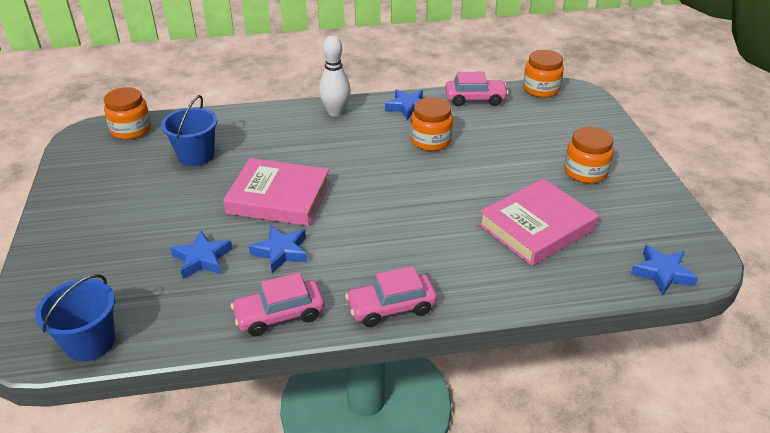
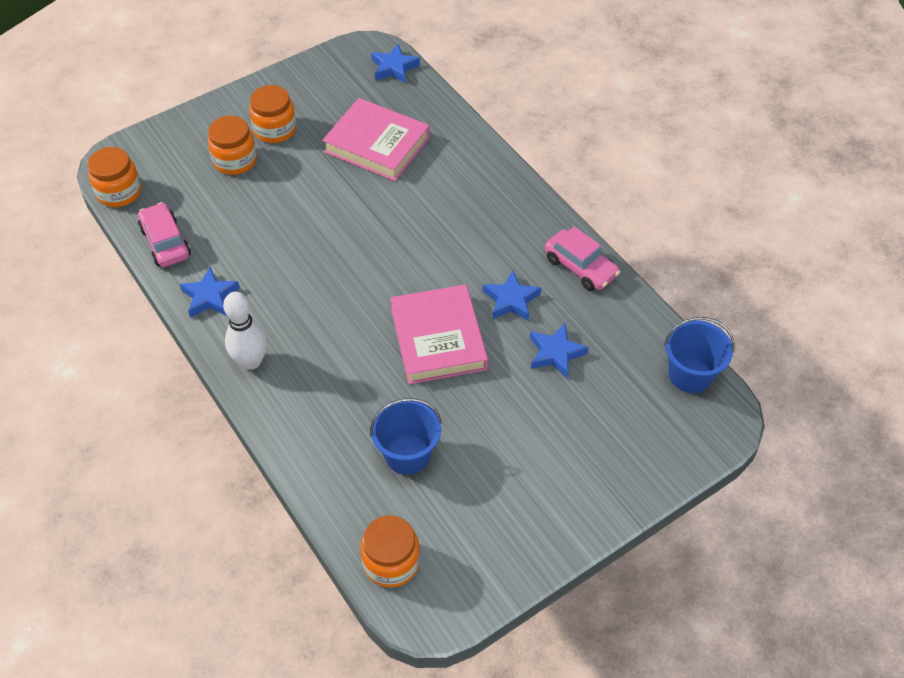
camera: 115 degrees left, 15 degrees up
pink car [345,266,437,327] -> none
orange jar [410,98,453,151] -> orange jar moved to [208,116,257,175]

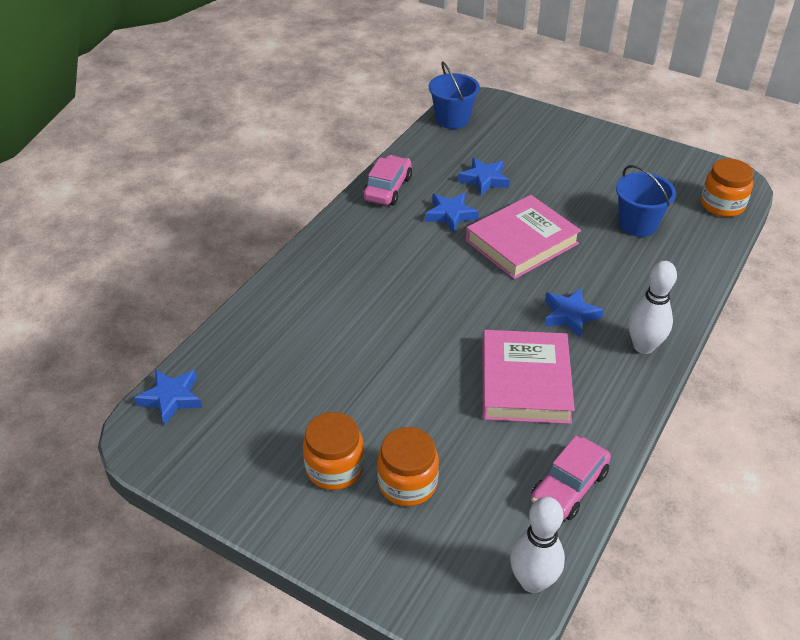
camera: 115 degrees left, 10 degrees down
orange jar [88,147,141,207] -> white bowling pin [510,497,565,593]
blue star [180,267,240,318] -> blue star moved to [544,288,604,338]
pink book [322,98,430,181] -> pink book moved to [482,330,575,424]

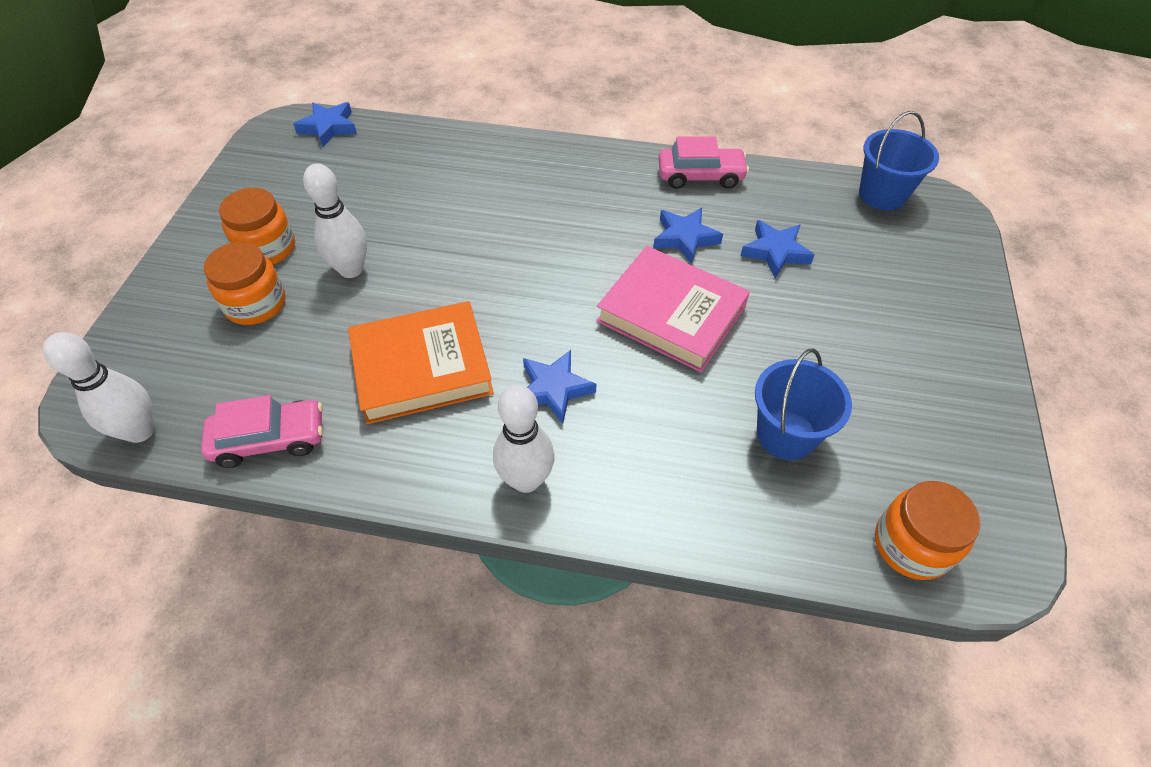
camera: 70 degrees right, 10 degrees up
pink book [482,330,575,424] -> orange book [348,301,494,424]
pink car [531,436,611,520] -> pink car turned 150 degrees clockwise [201,395,323,468]
none -> white bowling pin [303,163,367,278]

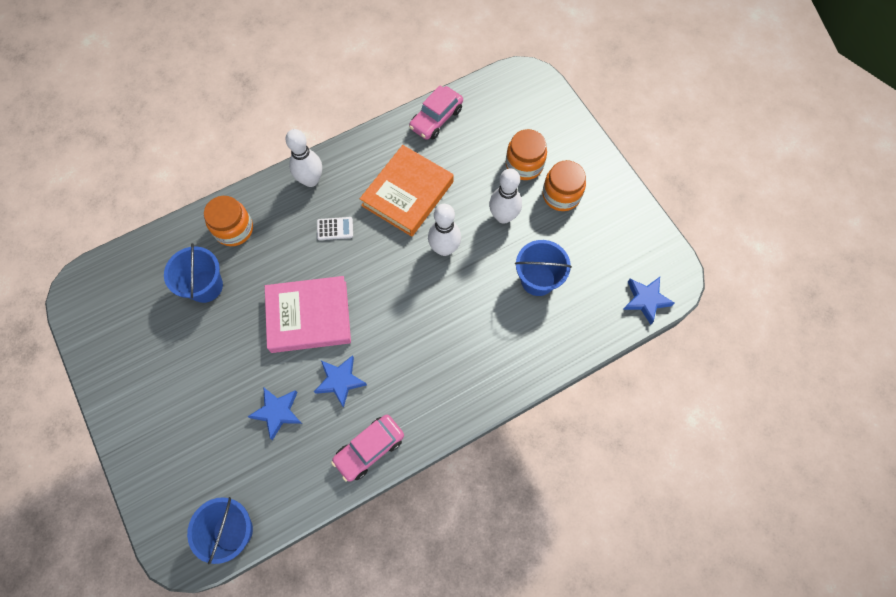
camera: 140 degrees right, 15 degrees up
white bowling pin [43,332,155,443] -> white bowling pin moved to [428,204,461,256]
blue star [523,350,596,423] -> white calculator [317,217,353,240]
orange jar [875,481,981,580] -> orange jar moved to [204,196,253,246]
none -> blue bucket [515,240,572,296]

